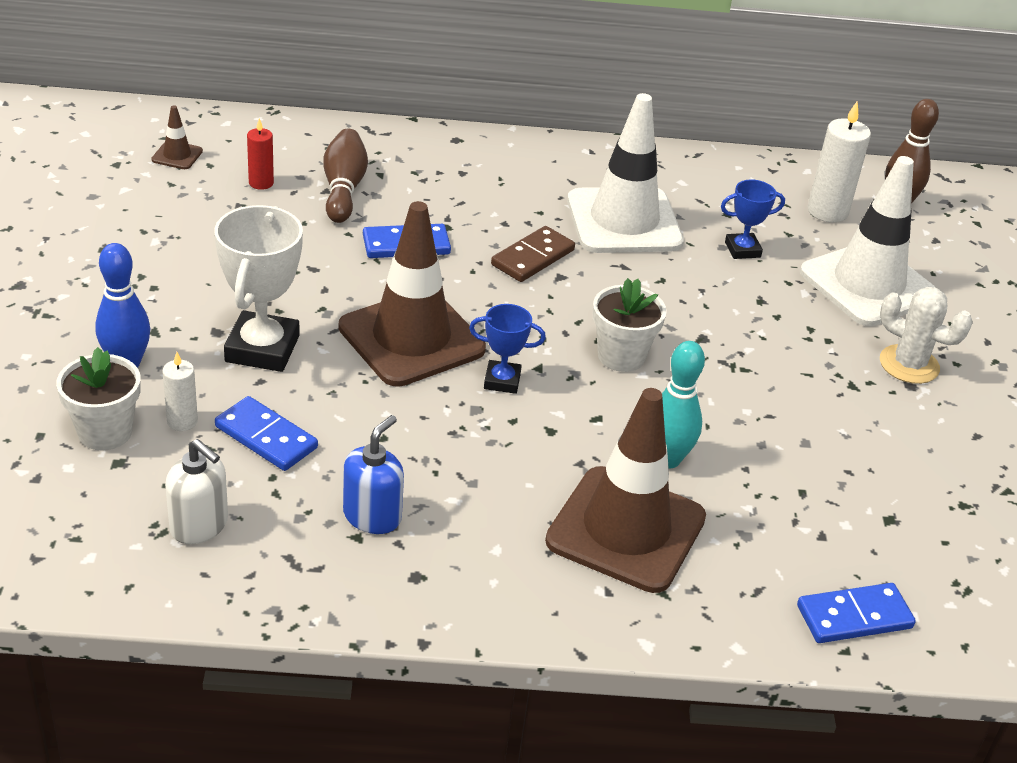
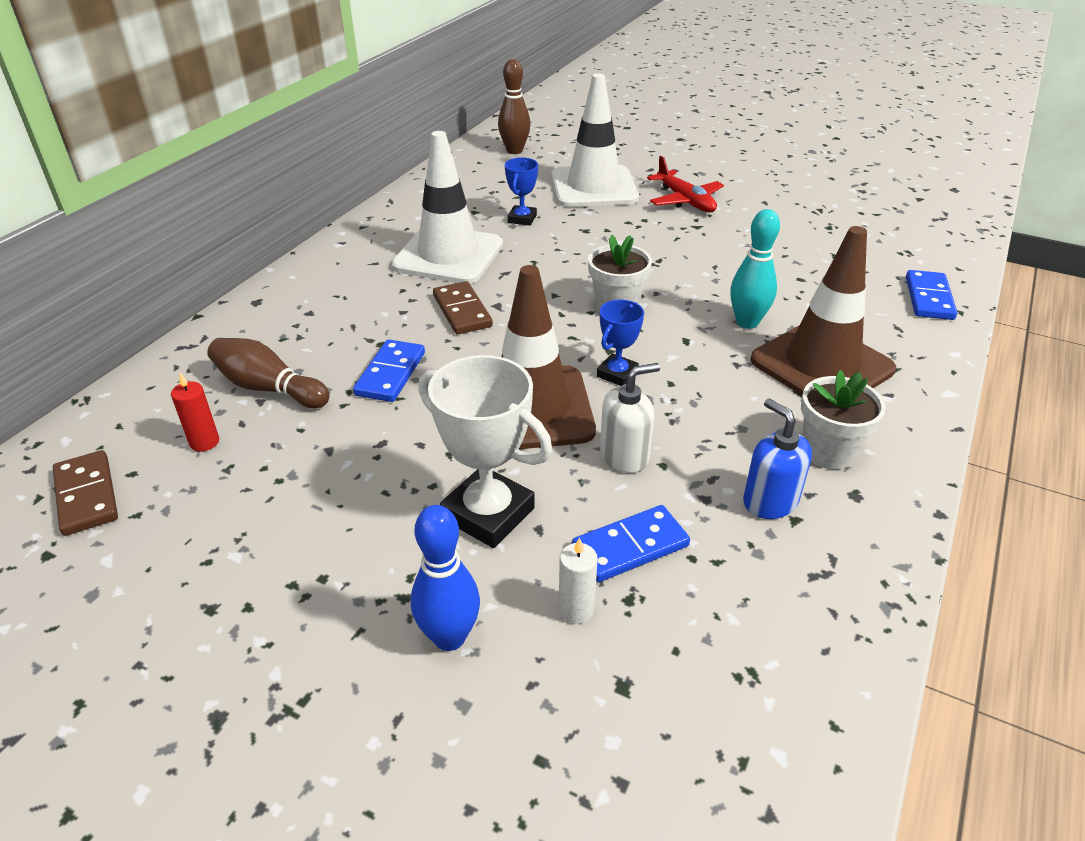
camera: 60 degrees left, 0 degrees up
white flower pot [56,347,140,451] -> white flower pot moved to [801,370,886,469]
brown traffic cone [151,105,203,169] -> brown domino [53,450,118,536]
white soap dispenser [165,439,228,544] -> white soap dispenser moved to [600,363,660,473]
white candle [808,102,871,223] -> none
white cactus [880,287,973,384] -> red plane [647,156,724,212]

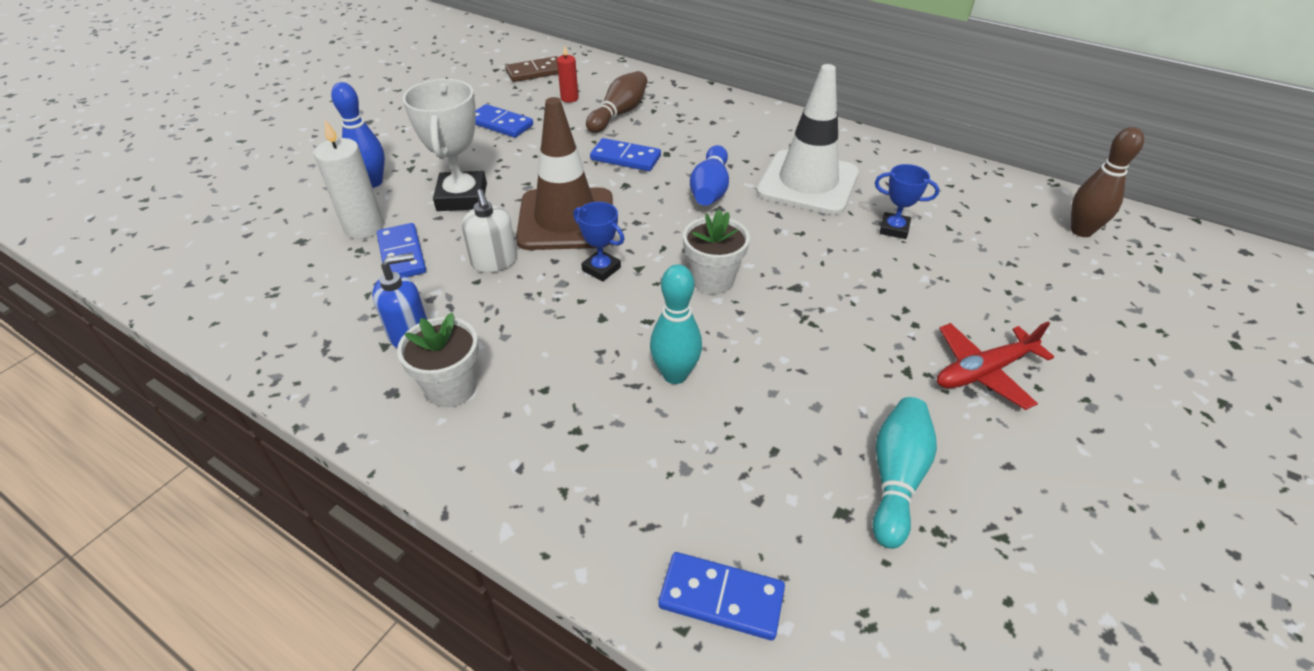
camera: 95 degrees right, 5 degrees up
white trophy [418,355,552,548] -> white trophy turned 45 degrees counterclockwise [403,79,487,211]
brown domino [433,281,493,334] -> blue bowling pin [690,145,729,206]
white traffic cone [551,73,639,207] -> none
white candle [559,537,598,624] -> white candle [314,120,384,239], size x1.73
brown traffic cone [750,226,896,395] -> none
none -> blue domino [475,104,533,138]
none -> turquoise bowling pin [872,397,937,549]

